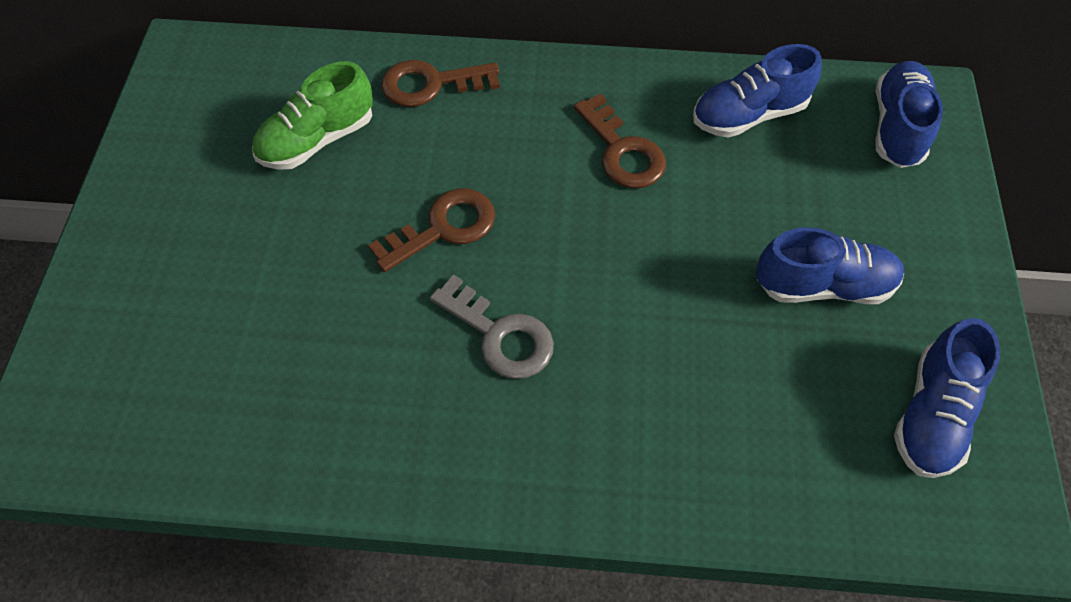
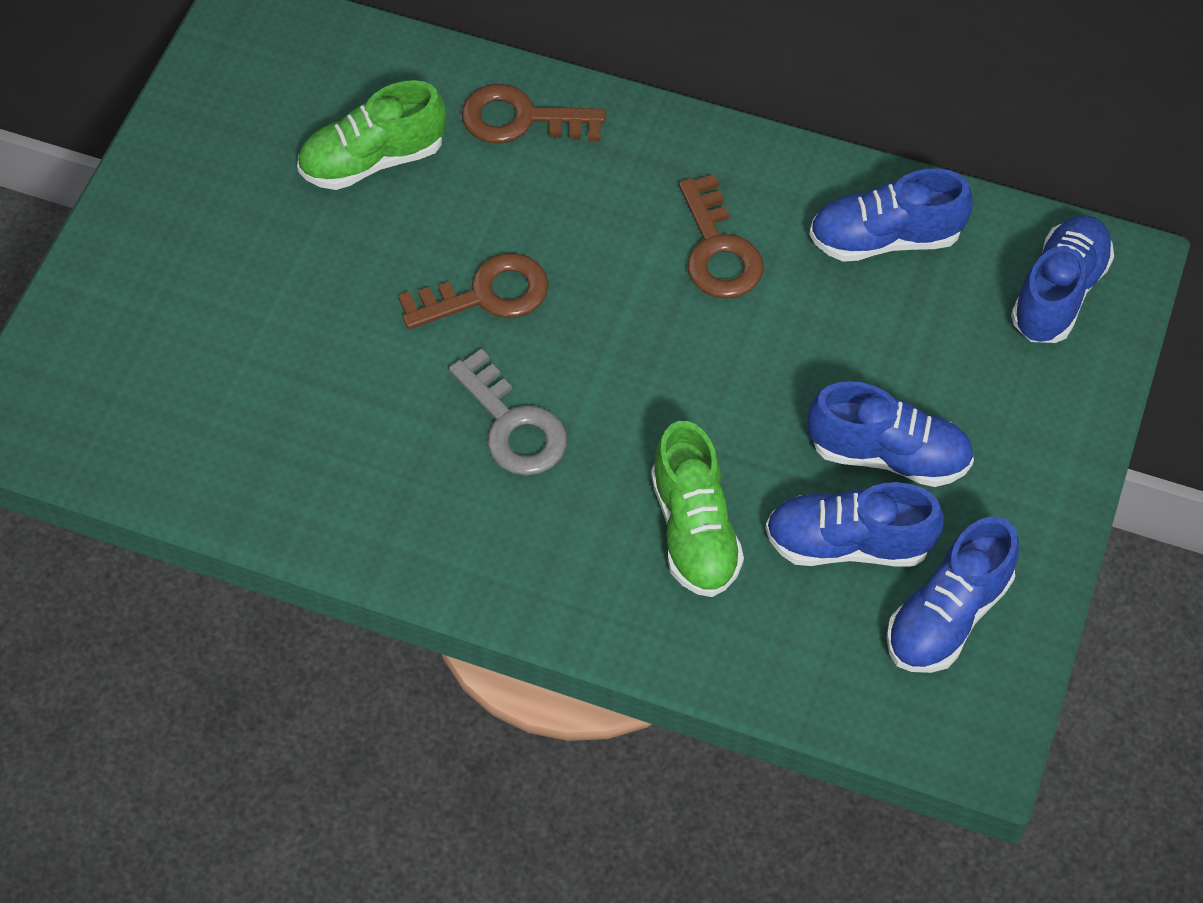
camera: 15 degrees right, 0 degrees up
none -> green shoe [651,421,744,597]
none -> blue shoe [766,482,944,567]

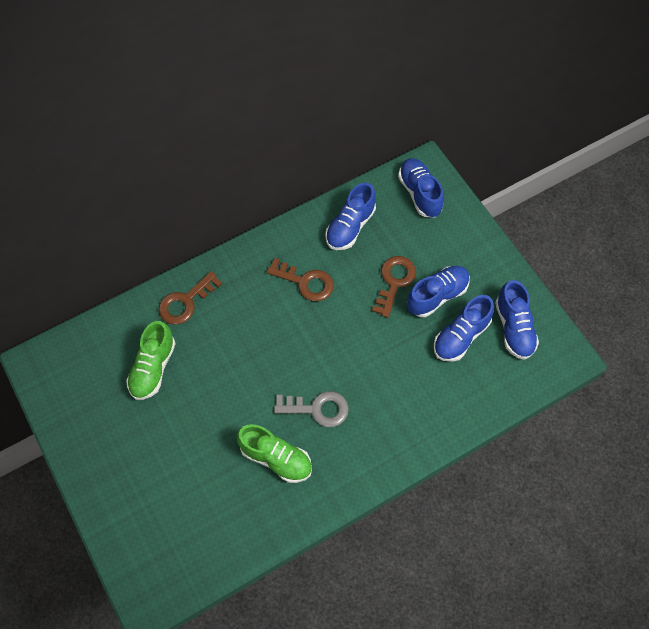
camera: 50 degrees left, 5 degrees up
brown key [398,253,549,329] -> brown key moved to [372,256,416,318]
green shoe [651,421,744,597] -> green shoe moved to [236,424,312,483]

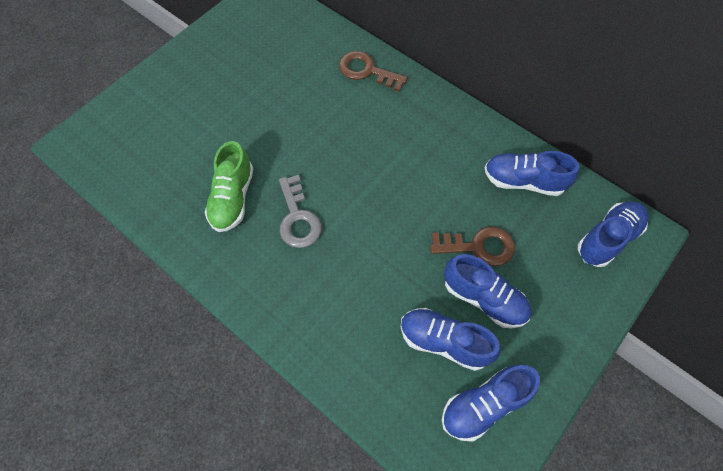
camera: 70 degrees right, 0 degrees up
green shoe [126,321,176,400] -> none
brown key [267,258,334,301] -> none

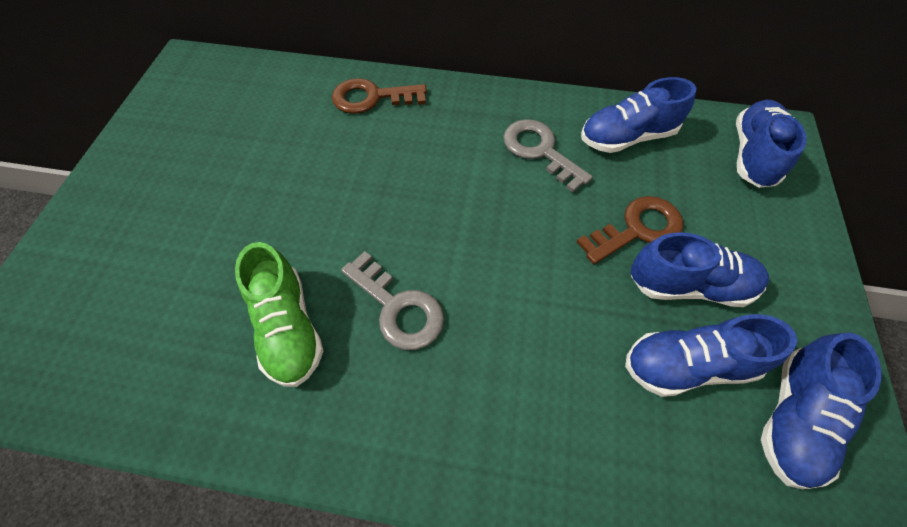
camera: 30 degrees left, 5 degrees down
none -> grey key [503,119,593,193]

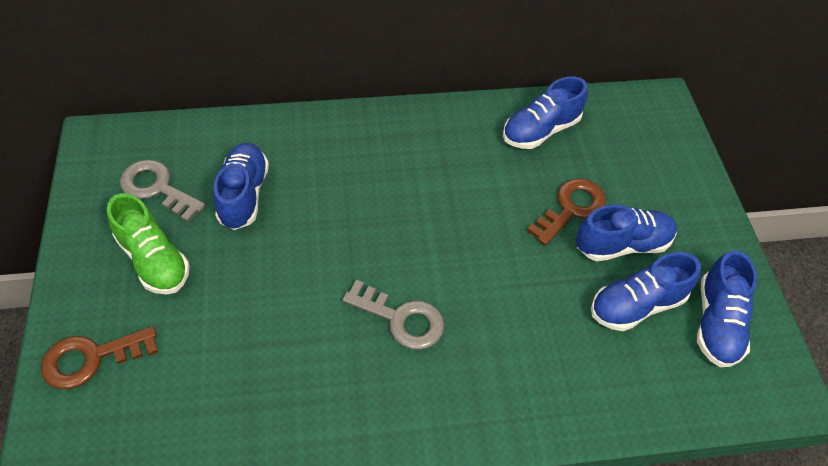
camera: 20 degrees left, 5 degrees down
green shoe [235,242,324,387] -> green shoe moved to [107,193,190,295]
brown key [332,78,427,114] -> brown key moved to [41,326,158,389]
grey key [503,119,593,193] -> grey key moved to [120,160,206,222]
blue shoe [736,100,807,188] -> blue shoe moved to [213,143,269,230]

